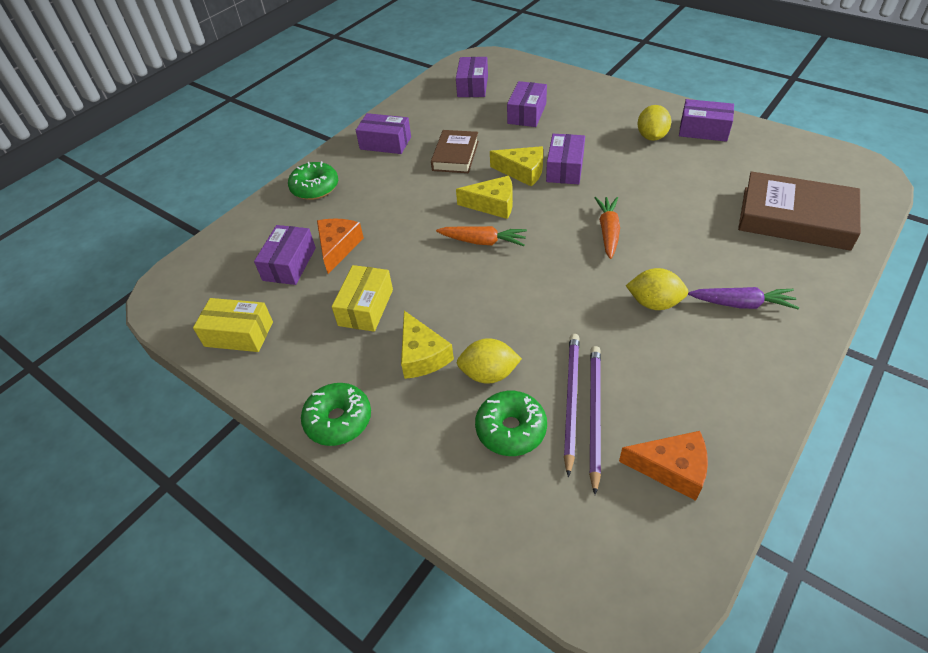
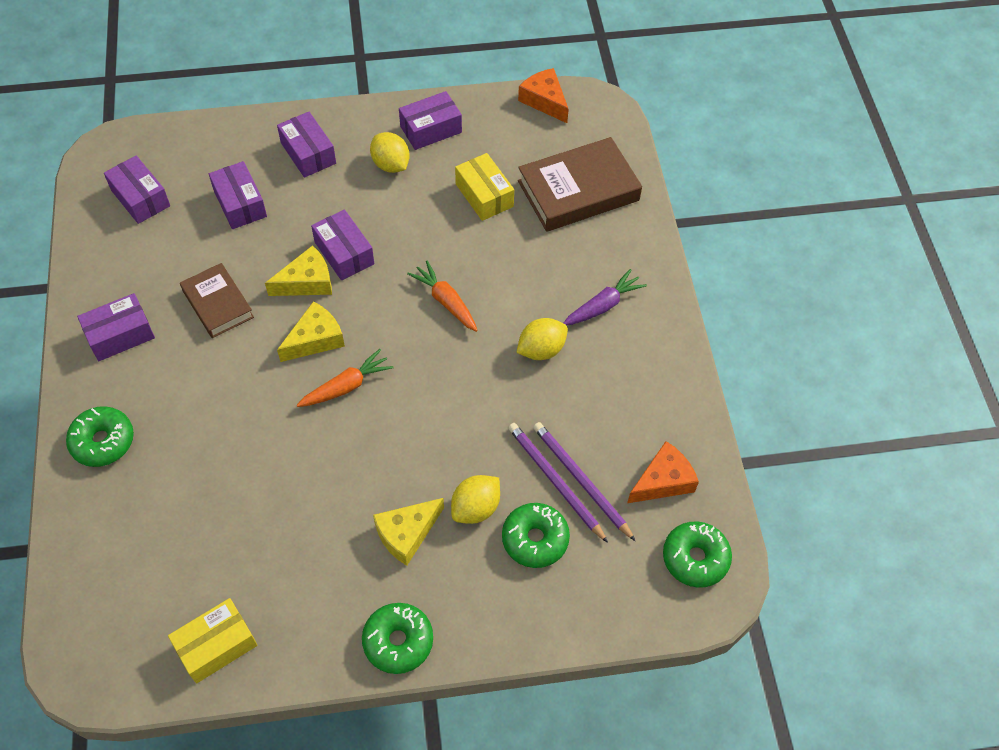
camera: 50 degrees left, 10 degrees up
purple box [254,225,316,285] -> purple box moved to [277,112,336,178]
orange cheese [317,218,364,274] -> orange cheese moved to [518,68,569,123]
yellow box [332,265,393,332] -> yellow box moved to [455,153,514,221]
yellow cheese [401,311,454,379] -> yellow cheese turned 120 degrees clockwise [373,498,444,566]
none -> green donut [663,521,732,588]

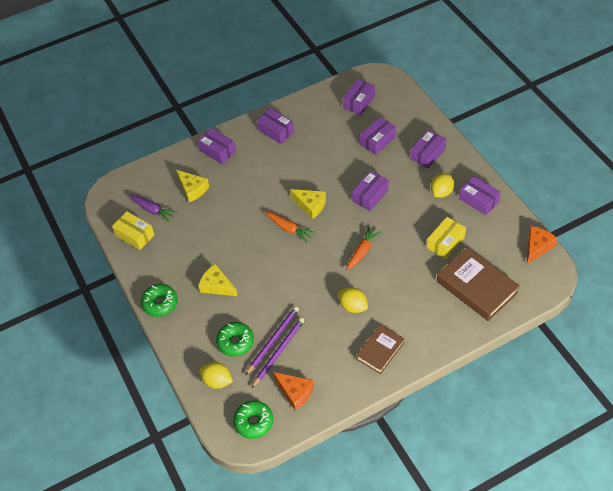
camera: 75 degrees right, 5 degrees down
green donut [66,406,134,467] -> purple box [197,128,236,164]
brown book [180,263,254,338] -> brown book moved to [356,324,404,374]
yellow cheese [265,245,332,296] -> yellow cheese moved to [176,170,209,202]
yellow lemon [451,475,500,524] -> yellow lemon moved to [199,362,233,389]
purple carrot [564,269,647,326] -> purple carrot moved to [130,195,177,222]

